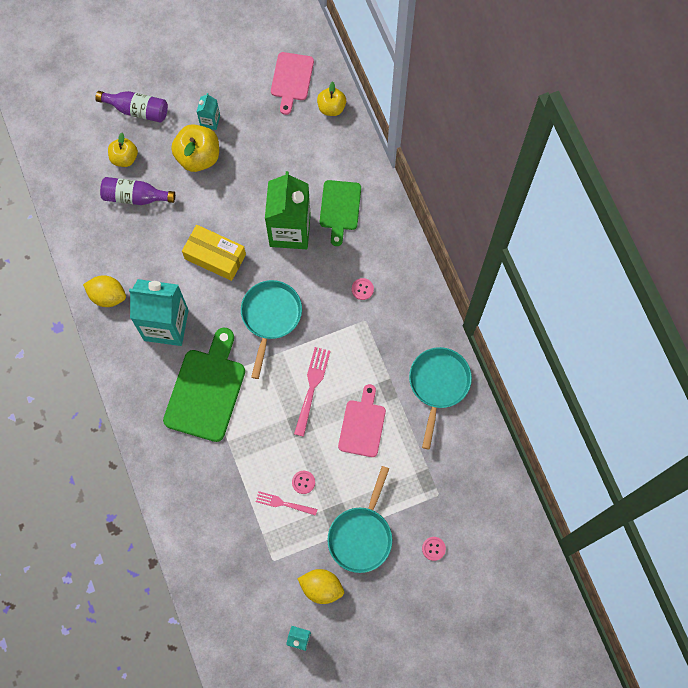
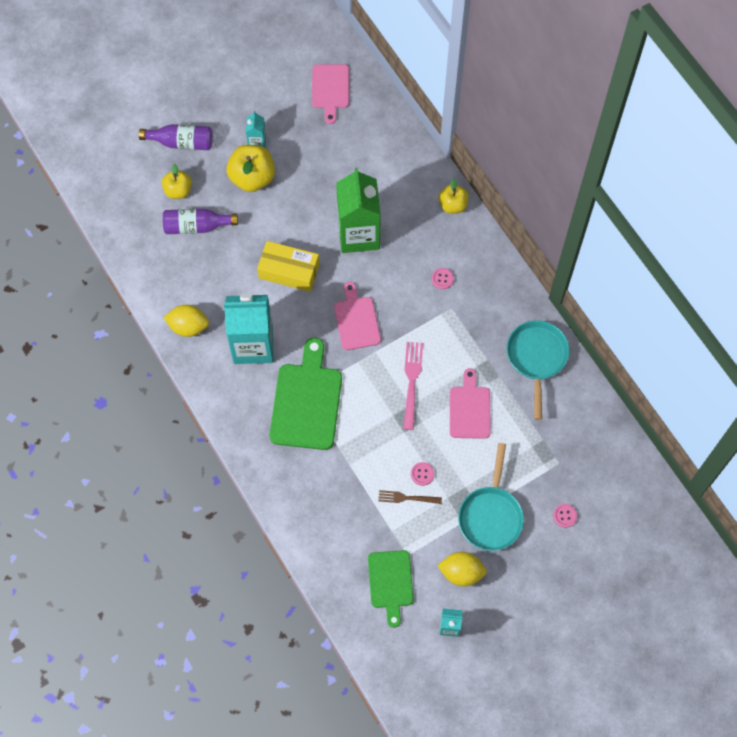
camera: 10 degrees left, 5 degrees down
turquoise pan [241,280,302,379] -> pink cutting board [334,282,381,350]
pink fork [256,491,317,516] -> brown fork [378,490,442,504]
yellow apple [317,81,346,116] -> yellow apple moved to [439,178,469,214]
green cutting board [320,180,361,246] -> green cutting board moved to [368,550,414,628]

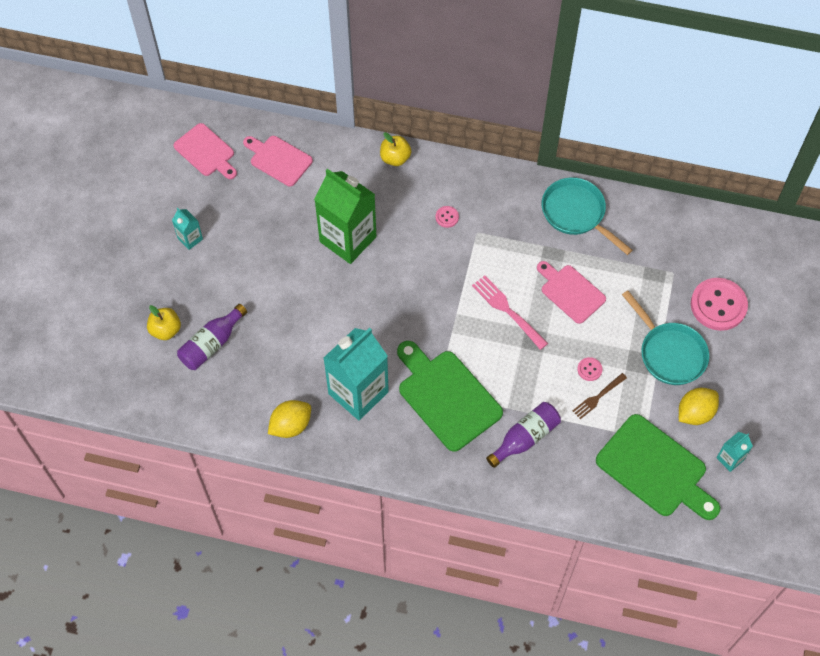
camera: 45 degrees left, 5 degrees down
purple bottle [139,124,213,150] -> purple bottle moved to [486,402,561,468]
yellow apple [226,145,275,192] -> none
yellow box [257,241,320,292] -> none
pink cutting board [334,282,381,350] -> pink cutting board moved to [243,136,313,187]
green cutting board [368,550,414,628] -> green cutting board [596,414,720,520], size x1.59
pink button [553,504,577,528] -> pink button [691,278,748,331], size x2.31

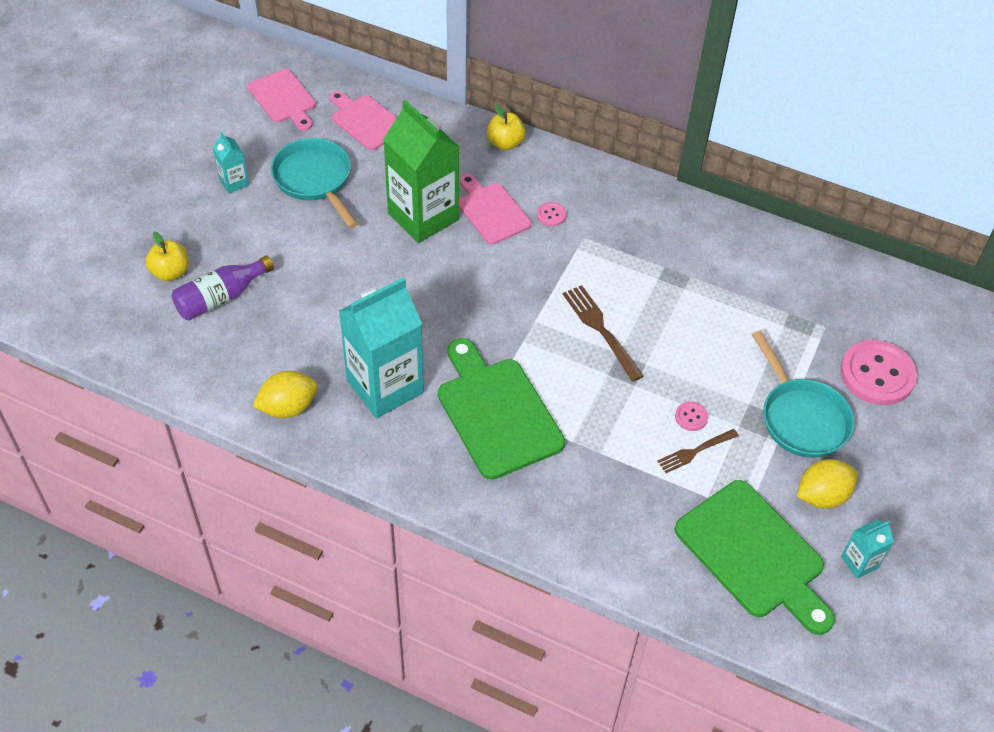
camera: 10 degrees right, 10 degrees down
pink fork [472,276,548,350] -> brown fork [563,285,644,382]
purple bottle [486,402,561,468] -> none
pink cutting board [537,261,606,324] -> pink cutting board moved to [459,174,531,244]
turquoise pan [542,177,633,255] -> turquoise pan moved to [271,138,358,228]

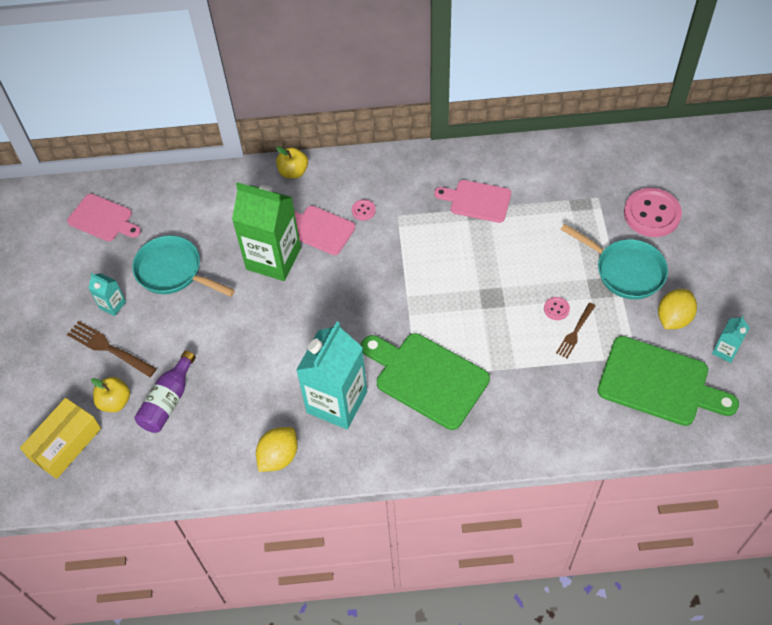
camera: 25 degrees left, 5 degrees up
pink cutting board [330,91,397,150] -> pink cutting board moved to [434,180,511,223]
brown fork [563,285,644,382] -> brown fork moved to [67,321,157,377]
none -> yellow box [20,398,101,479]

